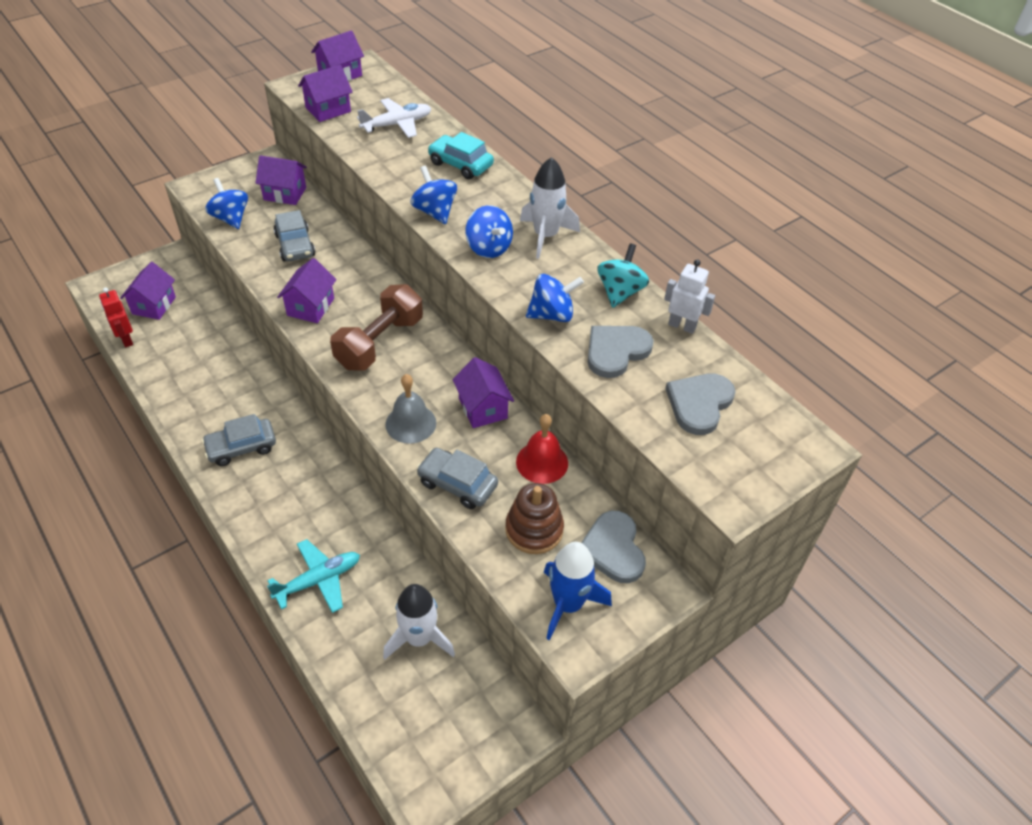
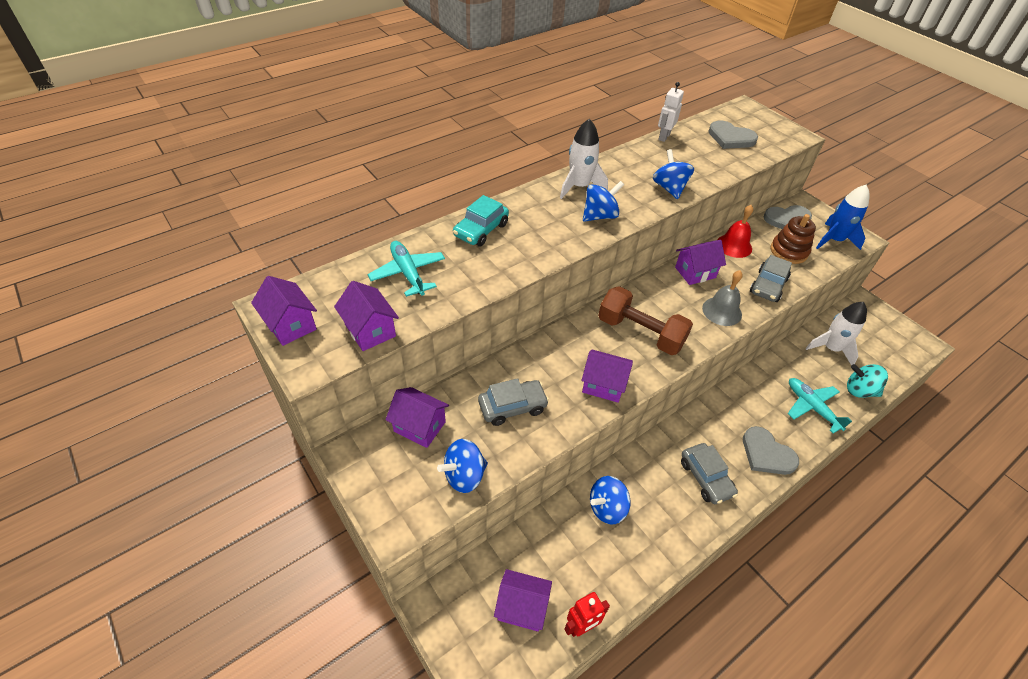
camera: 90 degrees left, 0 degrees up
purple house [255,155,307,205] -> purple house turned 75 degrees counterclockwise [385,387,449,448]
white plane [357,98,431,138] -> turquoise plane [368,241,445,297]
blue spinning top [410,166,457,224] -> blue spinning top moved to [590,476,631,524]
grey heart [588,326,654,378] -> grey heart moved to [743,426,799,475]
turquoise spinning top [598,243,649,308] -> turquoise spinning top moved to [847,364,888,398]

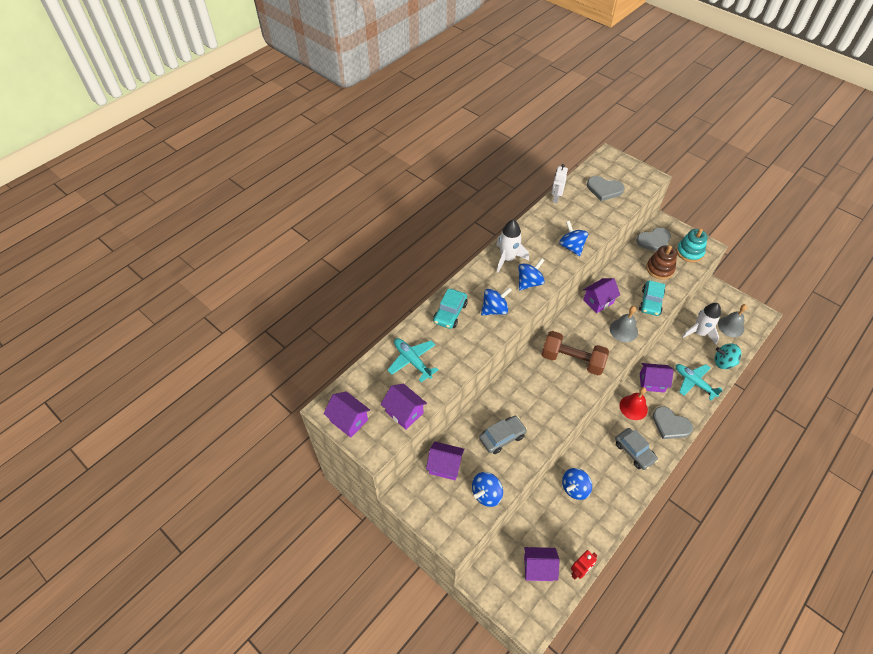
camera: 10 degrees left, 5 degrees up
purple house [581,349,633,403] -> purple house moved to [640,363,674,393]
red bell [717,205,753,258] -> red bell moved to [619,387,648,420]
grey car [750,255,792,302] -> turquoise car [639,280,665,316]
blue rocket [816,185,870,250] -> turquoise stacking toy [676,228,708,262]
none -> blue spinning top [481,287,512,315]
none -> grey bell [718,304,747,337]

